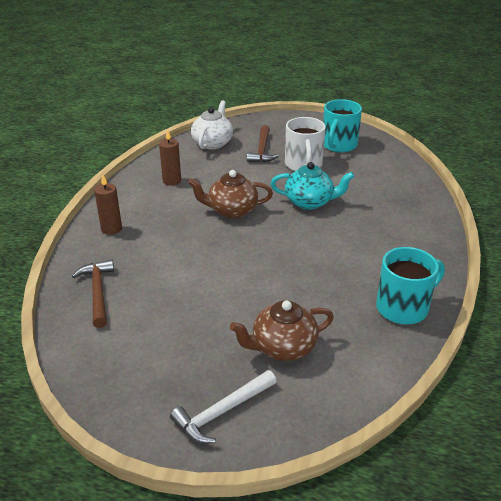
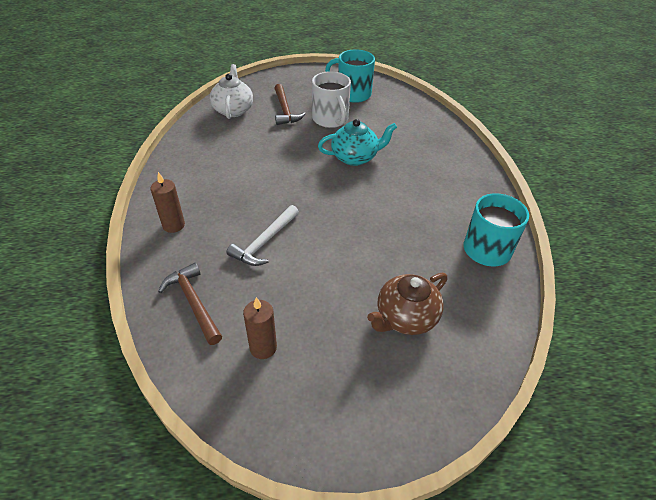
camera: 20 degrees left, 10 degrees up
brown candle [159,129,181,186] -> brown candle moved to [243,297,277,359]
white hammer [170,370,277,444] -> white hammer moved to [227,205,299,266]
brown teapot [188,170,273,218] -> none
turquoise mug [323,99,362,152] -> turquoise mug turned 105 degrees clockwise [325,49,375,103]

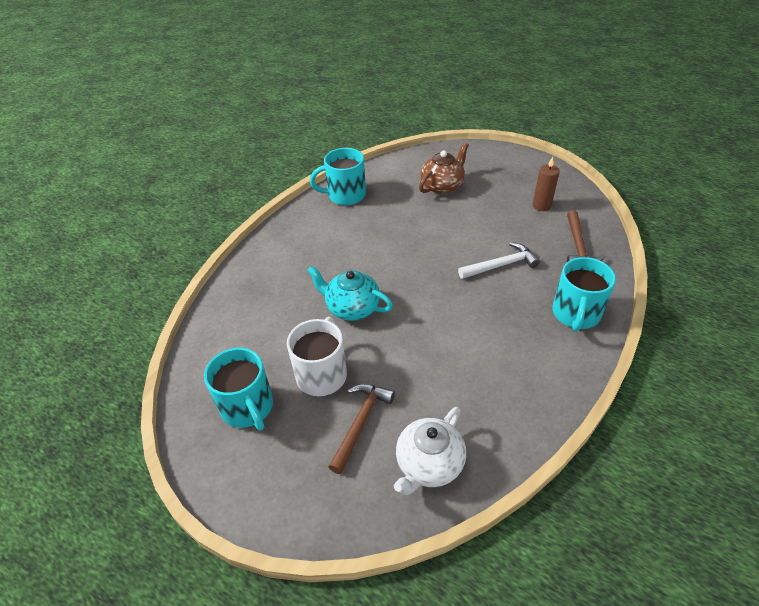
camera: 140 degrees left, 0 degrees up
brown candle [151,172,185,233] -> turquoise mug [552,257,616,332]
brown teapot [367,273,447,335] -> brown teapot turned 45 degrees counterclockwise [419,142,469,194]

